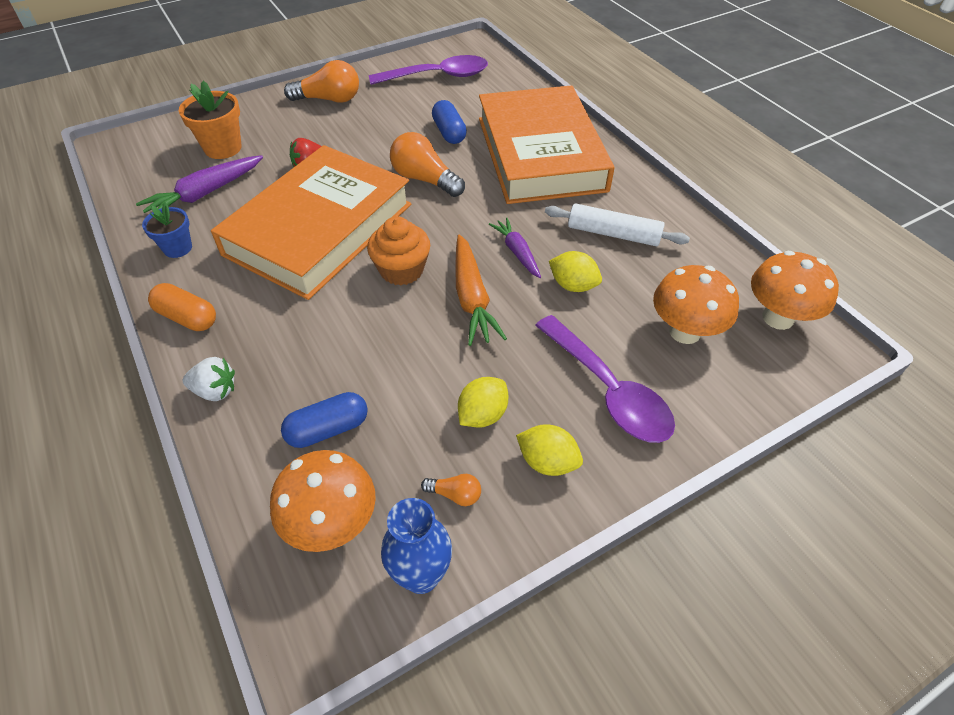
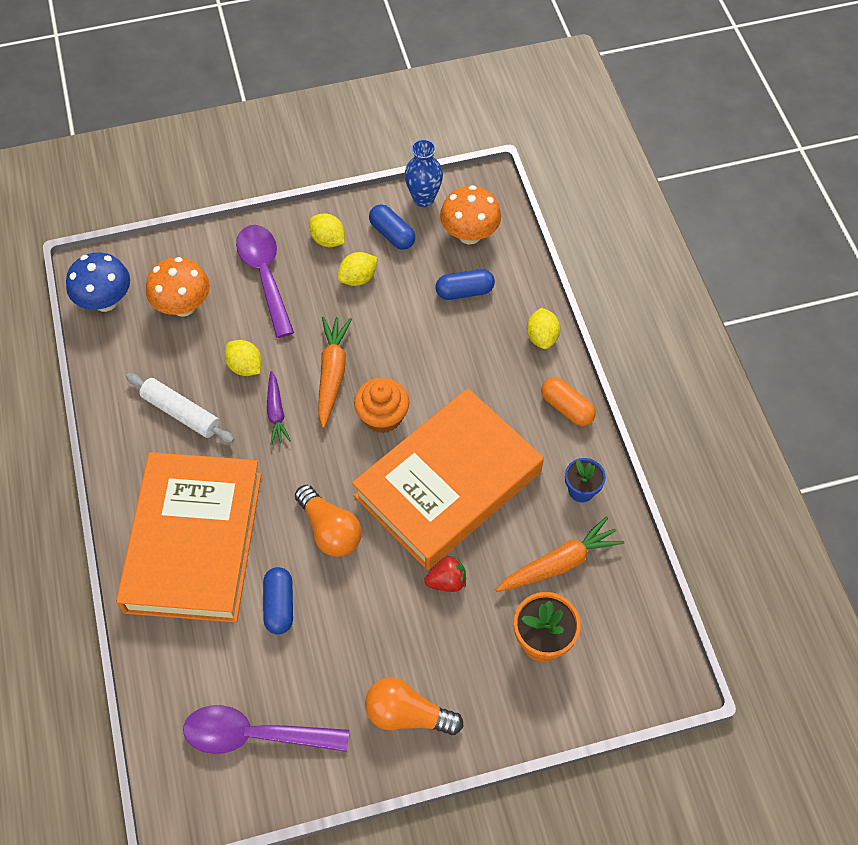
camera: 165 degrees left, 10 degrees up
purple carrot [136,155,263,213] -> orange carrot [496,516,624,592]
white strawberry [183,357,235,401] -> yellow lemon [527,308,560,349]
orange light bulb [421,474,481,506] -> blue capsule [369,204,416,250]
orange mushroom [751,251,839,330] -> blue mushroom [66,253,130,312]

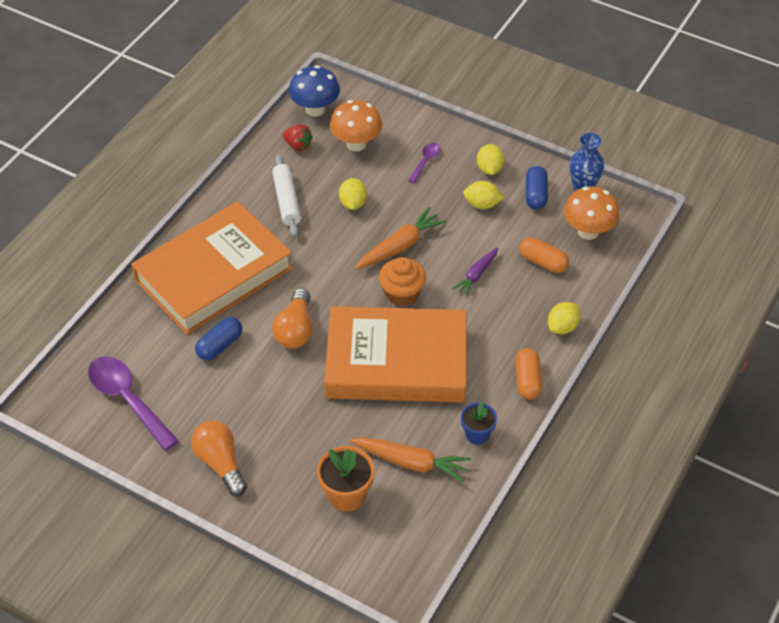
camera: 45 degrees right, 10 degrees down
purple spoon [236,225,294,338] -> purple spoon [408,142,440,183], size x0.50
purple carrot [267,371,291,445] -> purple carrot moved to [452,247,498,297]
red strawberry [424,556,466,592] -> red strawberry moved to [283,124,313,151]
blue capsule [436,269,495,300] -> orange capsule [519,237,569,273]

